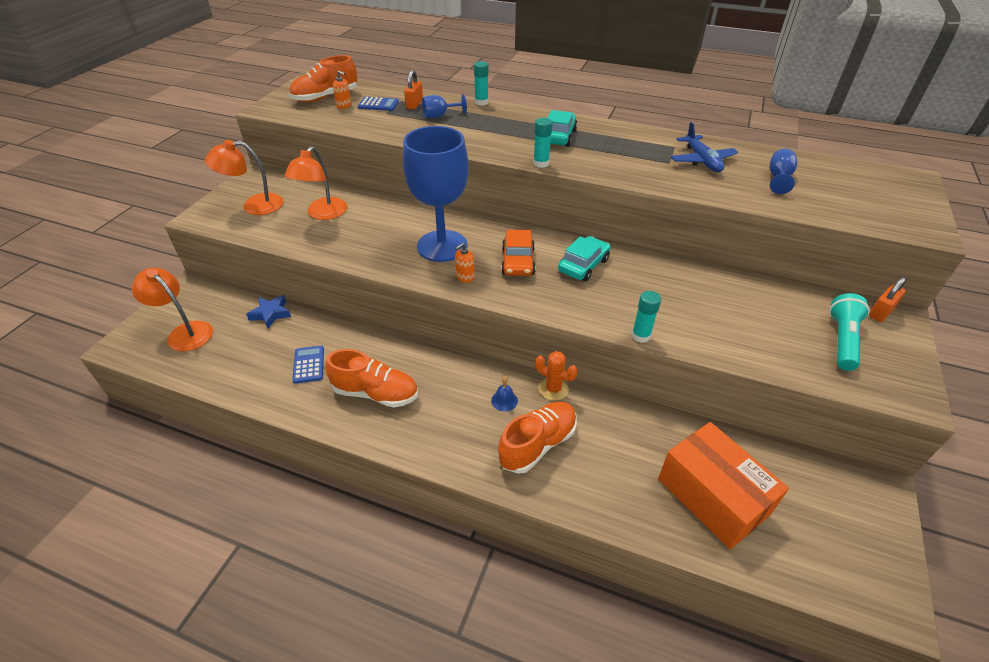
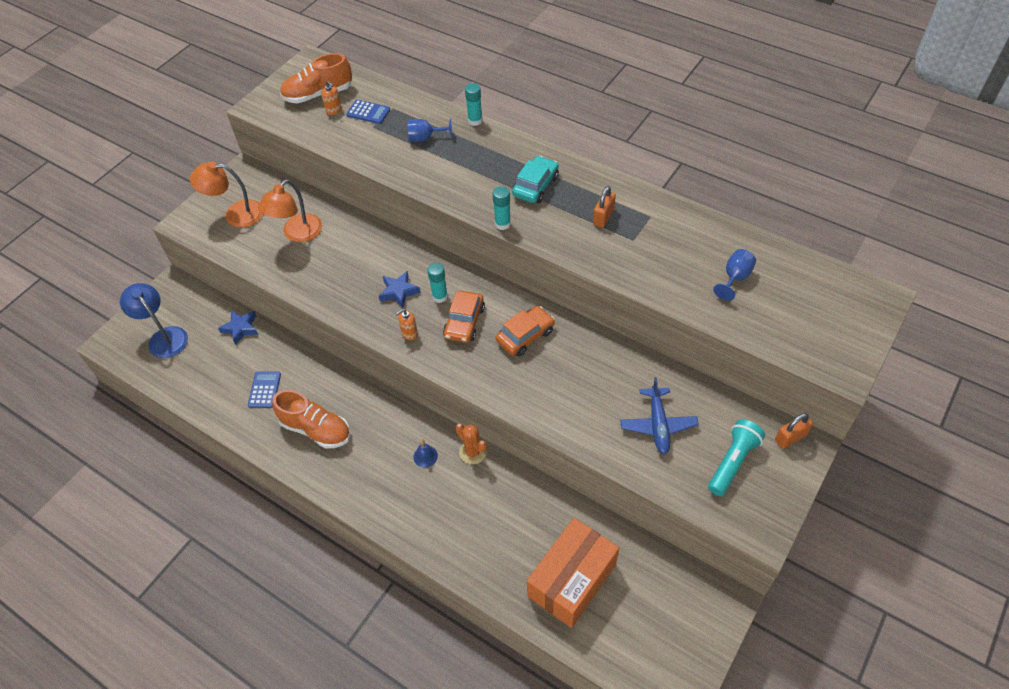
camera: 15 degrees right, 10 degrees up
orange lamp [132,267,213,351] -> blue lamp [120,283,188,358]
blue goblet [403,126,469,262] -> blue star [379,271,420,308]
orange padlock [404,70,423,109] -> orange padlock moved to [593,186,616,227]
orange shoe [498,402,577,474] -> none
turquoise car [558,236,611,281] -> orange car [496,306,555,356]
turquoise glue stick [631,291,661,343] -> turquoise glue stick moved to [427,263,448,303]
orange box [658,422,789,549] -> orange box turned 60 degrees clockwise [527,518,619,628]
blue plane [671,122,738,172] -> blue plane moved to [620,377,699,455]

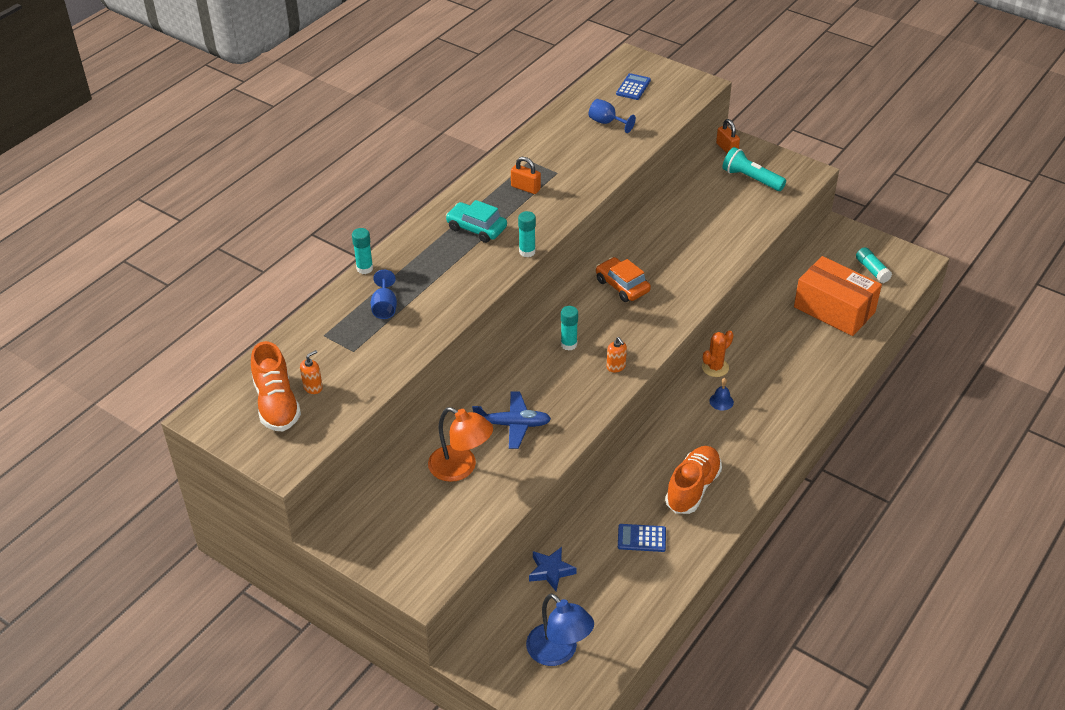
camera: 90 degrees left, 10 degrees down
blue lamp [120,283,188,358] -> blue lamp turned 90 degrees counterclockwise [526,593,594,666]
orange lamp [190,161,263,228] -> none
blue calculator [346,100,390,124] -> blue calculator moved to [616,73,651,100]
blue star [379,271,420,308] -> none
orange car [443,291,485,343] -> none
blue plane [620,377,699,455] -> blue plane moved to [472,391,551,449]
none -> turquoise glue stick [856,247,892,283]

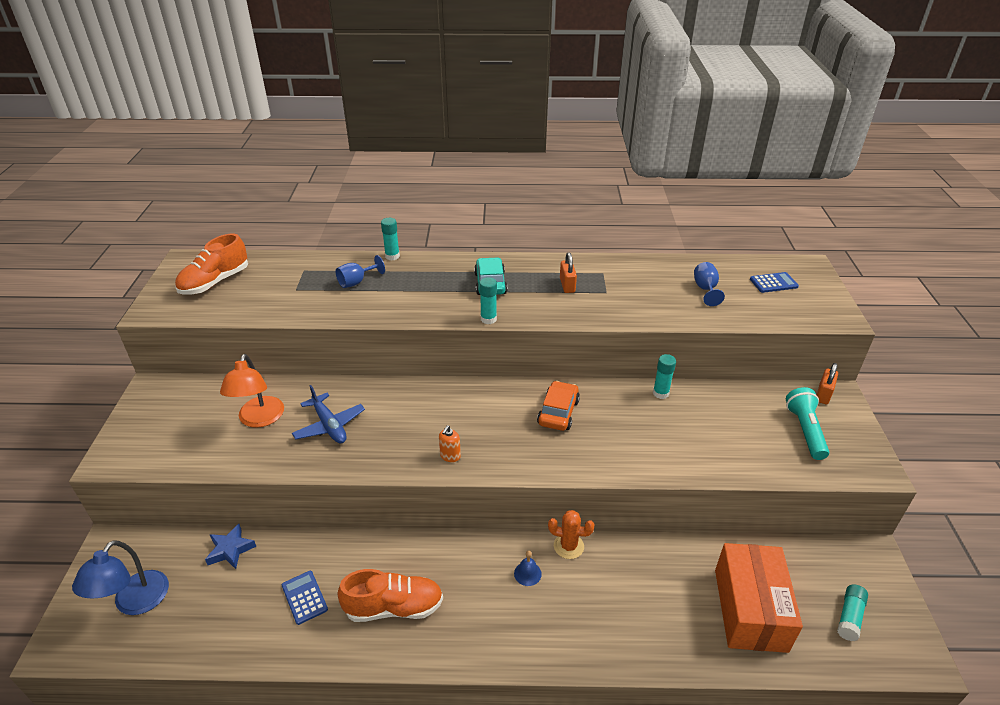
camera: 55 degrees right, 5 degrees down
orange soap dispenser [300,350,323,394] -> none
turquoise glue stick [561,306,578,351] -> turquoise glue stick moved to [653,354,676,399]

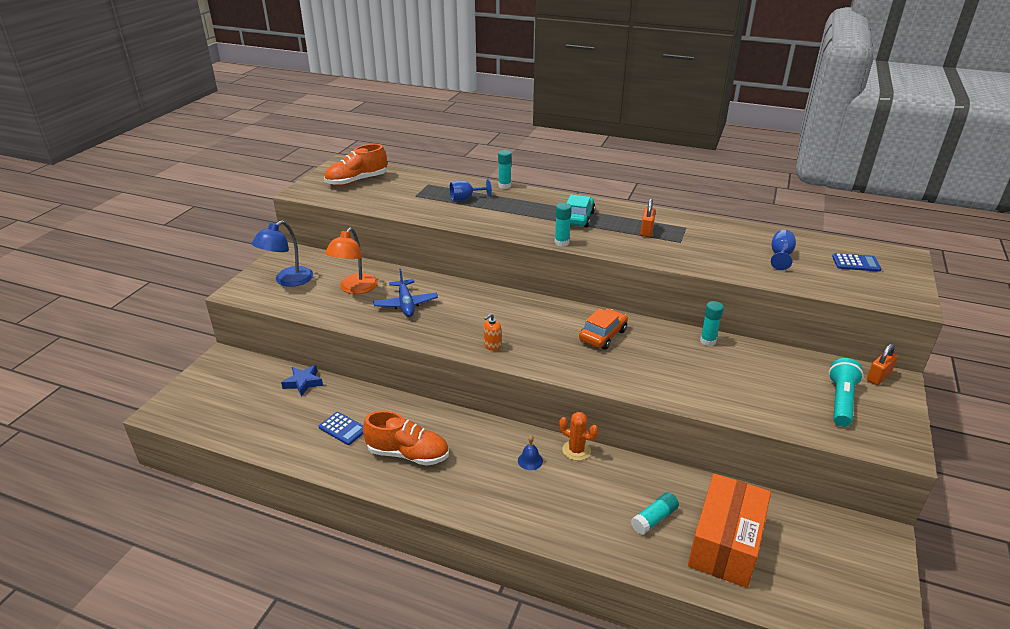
camera: 20 degrees right, 5 degrees down
blue lamp [72,540,169,615] -> blue lamp moved to [251,220,313,287]
blue calculator [282,571,328,625] -> blue calculator turned 135 degrees clockwise [319,412,363,445]
turquoise glue stick [837,584,868,641] -> turquoise glue stick moved to [631,492,679,535]

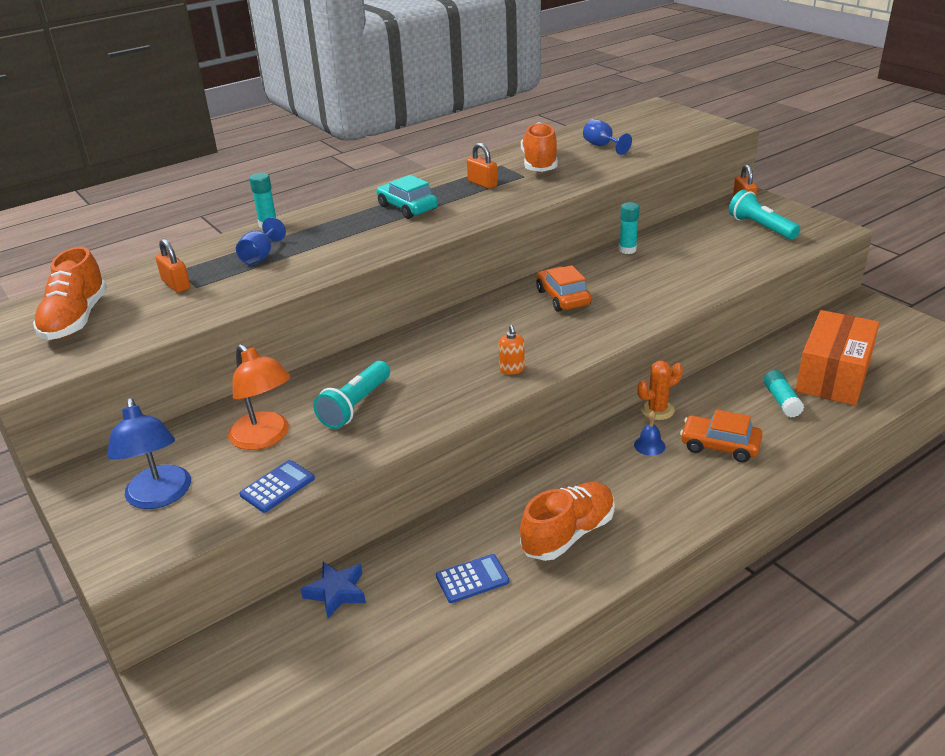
camera: 55 degrees left, 0 degrees up
blue plane [373,269,438,317] -> turquoise flashlight [313,361,390,429]
turquoise glue stick [555,203,572,247] -> none
orange box [688,474,771,588] -> orange box turned 60 degrees clockwise [796,310,879,406]
blue calculator [832,253,882,272] -> blue calculator moved to [239,460,315,513]
none -> orange padlock [156,239,190,293]
none -> orange shoe [521,122,557,172]
none -> orange car [680,410,763,462]

